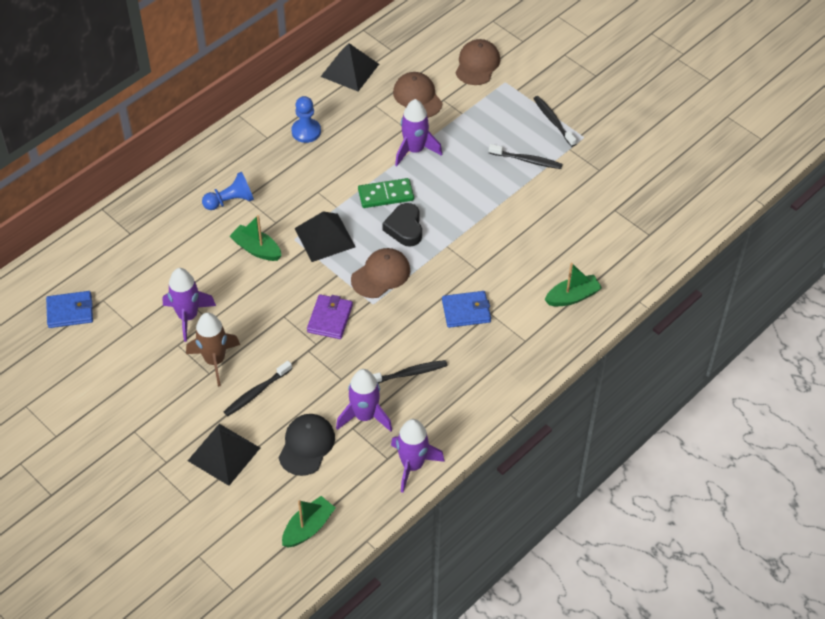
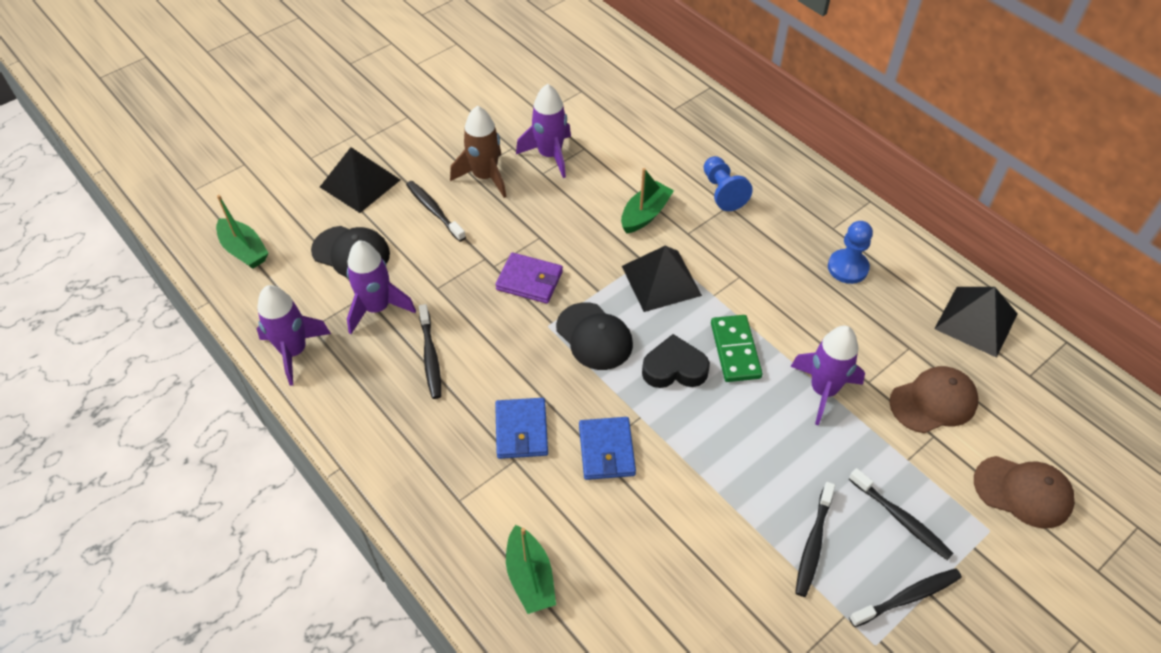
camera: 95 degrees right, 0 degrees up
blue wallet [46,291,93,328] -> blue wallet moved to [579,417,636,480]
brown cap [351,248,410,298] -> black cap [556,302,633,370]
none -> black toothbrush [849,468,954,560]

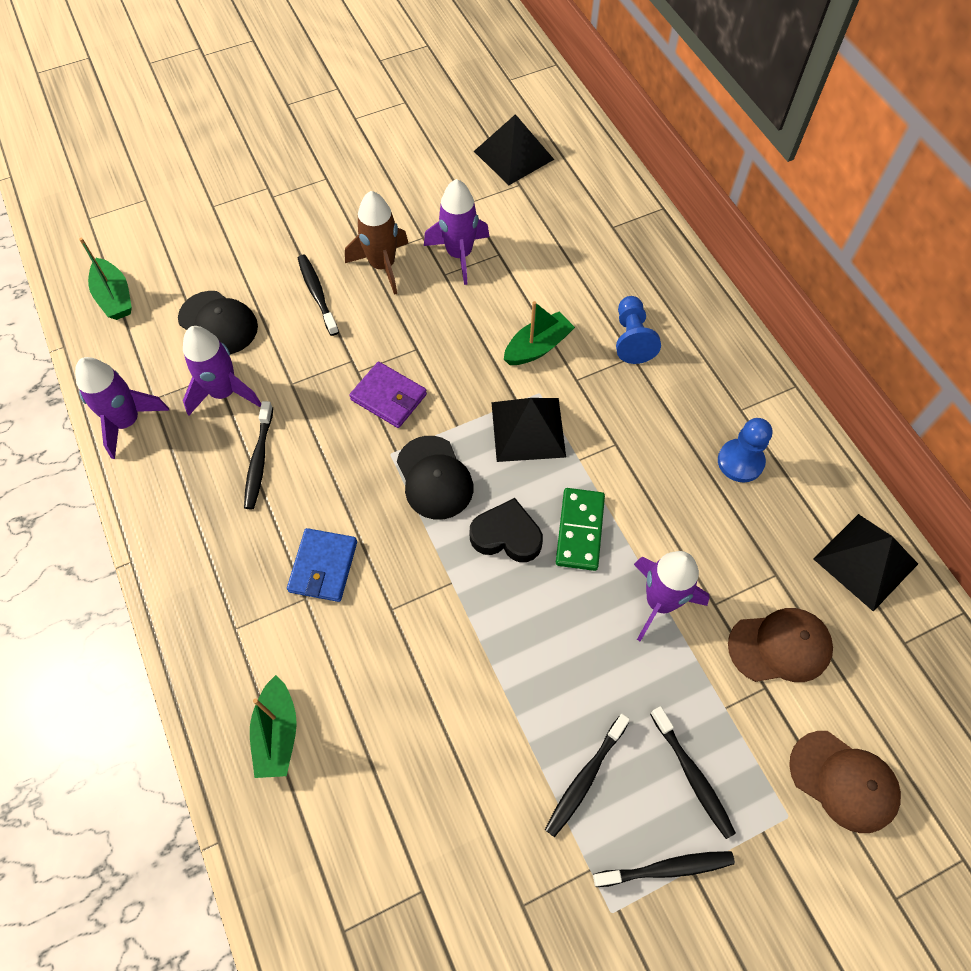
camera: 15 degrees right, 10 degrees up
black pyramid [320,147,400,213] -> black pyramid moved to [474,114,554,185]
blue wallet [579,417,636,480] -> none

